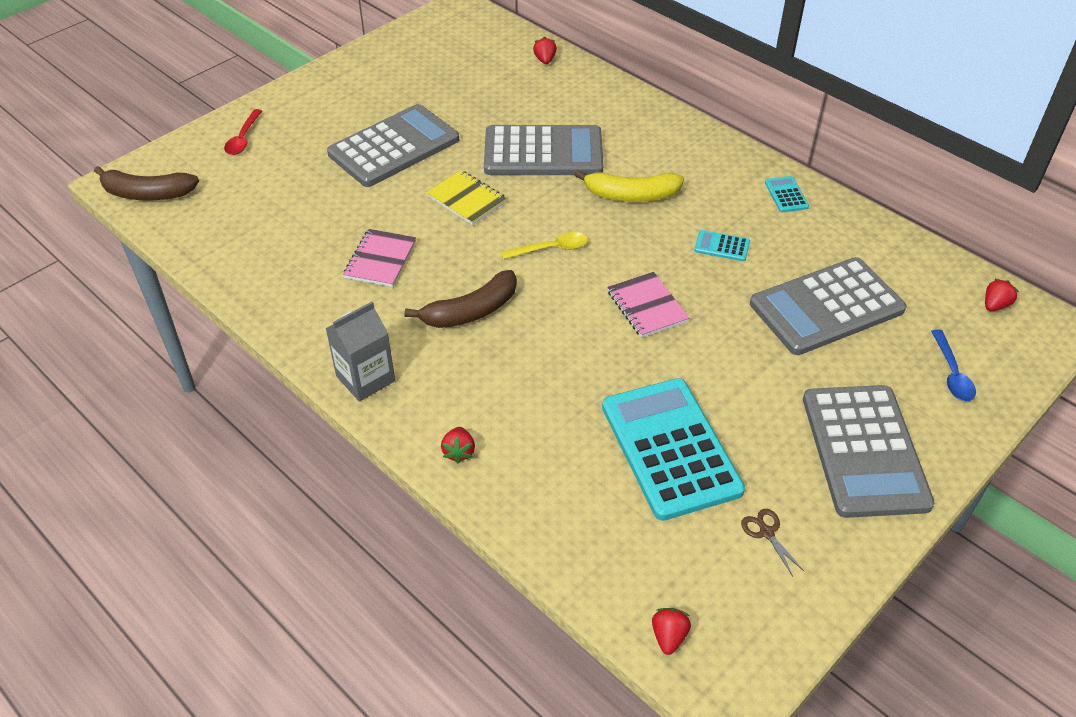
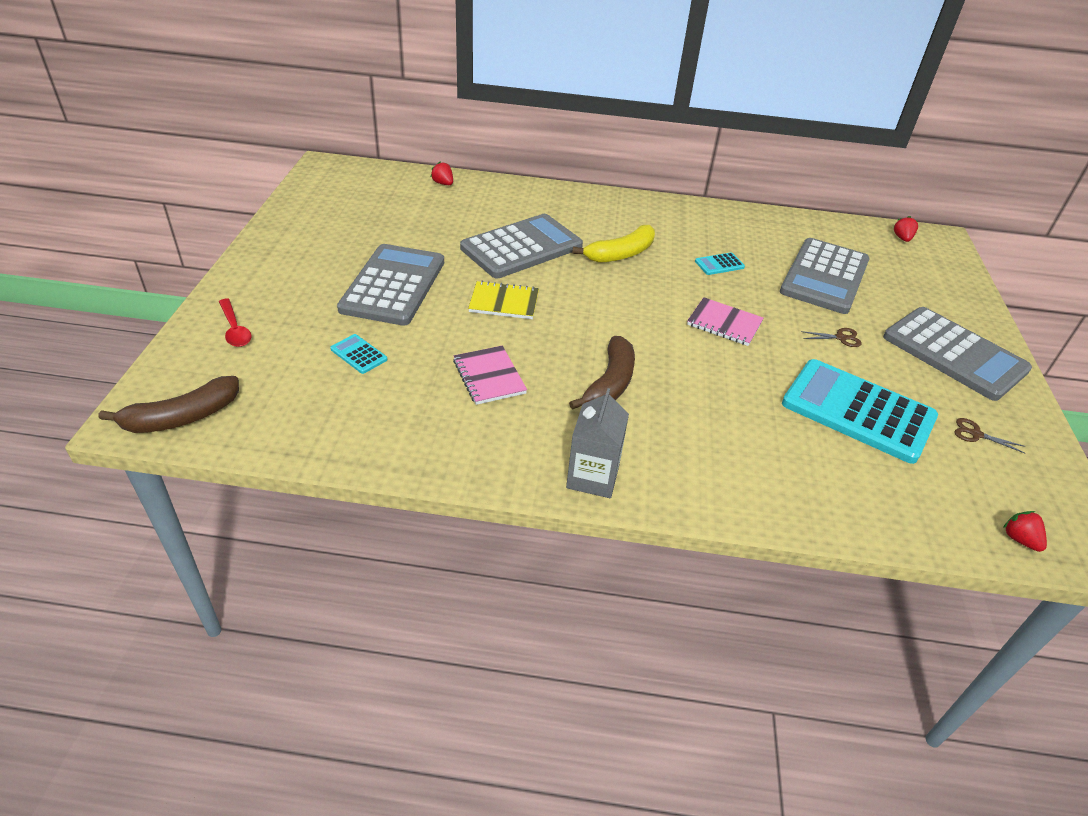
camera: 40 degrees left, 5 degrees down
red strawberry [441,427,475,464] -> none
yellow spoon [501,232,588,259] -> none
turquoise calculator [765,176,809,212] -> turquoise calculator moved to [330,334,387,374]
blue spoon [931,329,976,401] -> none
none -> brown scissors [801,328,862,347]

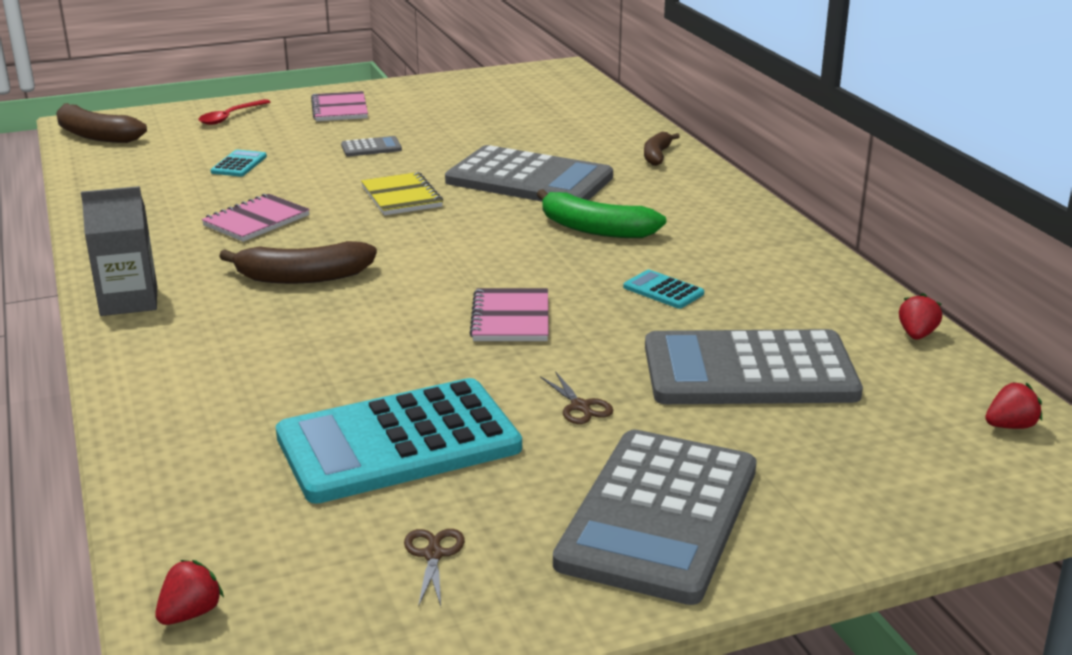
camera: 65 degrees right, 15 degrees down
grey calculator [337,244,444,325] -> grey calculator [341,136,402,156], size x0.40
red strawberry [431,162,453,185] -> red strawberry moved to [899,293,942,340]
yellow banana [572,225,655,263] -> green banana [537,189,666,238]
turquoise calculator [782,359,938,464] -> turquoise calculator turned 120 degrees counterclockwise [276,378,522,504]
none -> pink notebook [311,91,368,121]
none -> brown banana [644,132,680,166]

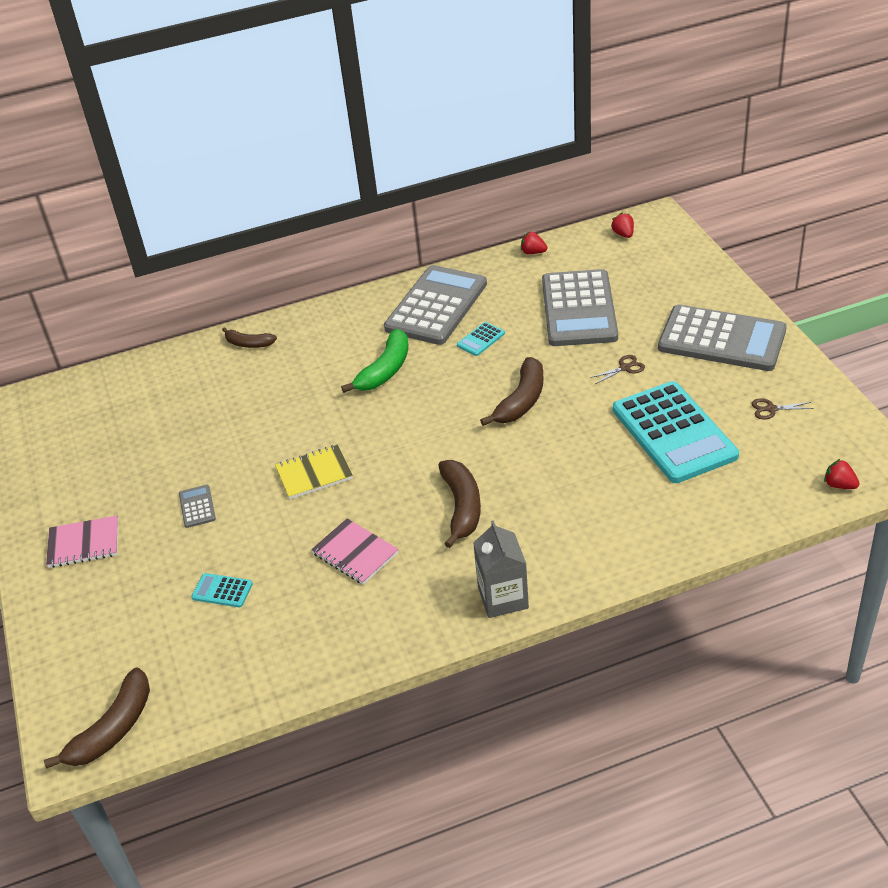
camera: 85 degrees left, 15 degrees up
red spoon [198,99,270,125] -> none
grey calculator [445,145,613,202] -> grey calculator moved to [384,265,487,345]
pink notebook [469,288,548,341] -> brown banana [480,357,543,426]

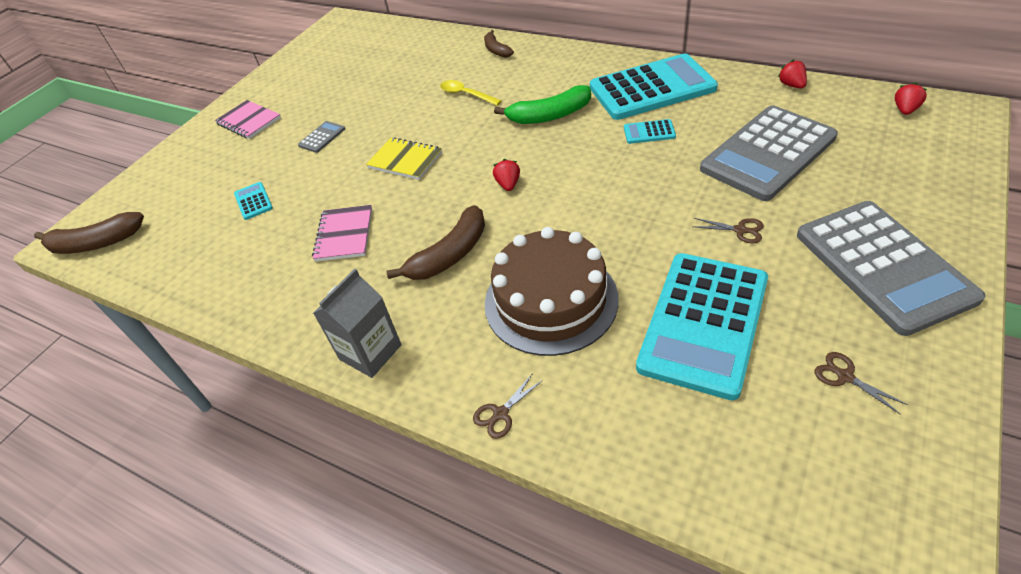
camera: 50 degrees right, 5 degrees up
grey calculator [384,265,487,345] -> turquoise calculator [590,53,718,120]
brown banana [480,357,543,426] -> none
red strawberry [824,459,860,489] -> red strawberry moved to [493,159,520,191]
none -> yellow spoon [440,80,502,105]
none -> brown scissors [473,373,543,439]
none -> brown cake [485,227,619,356]

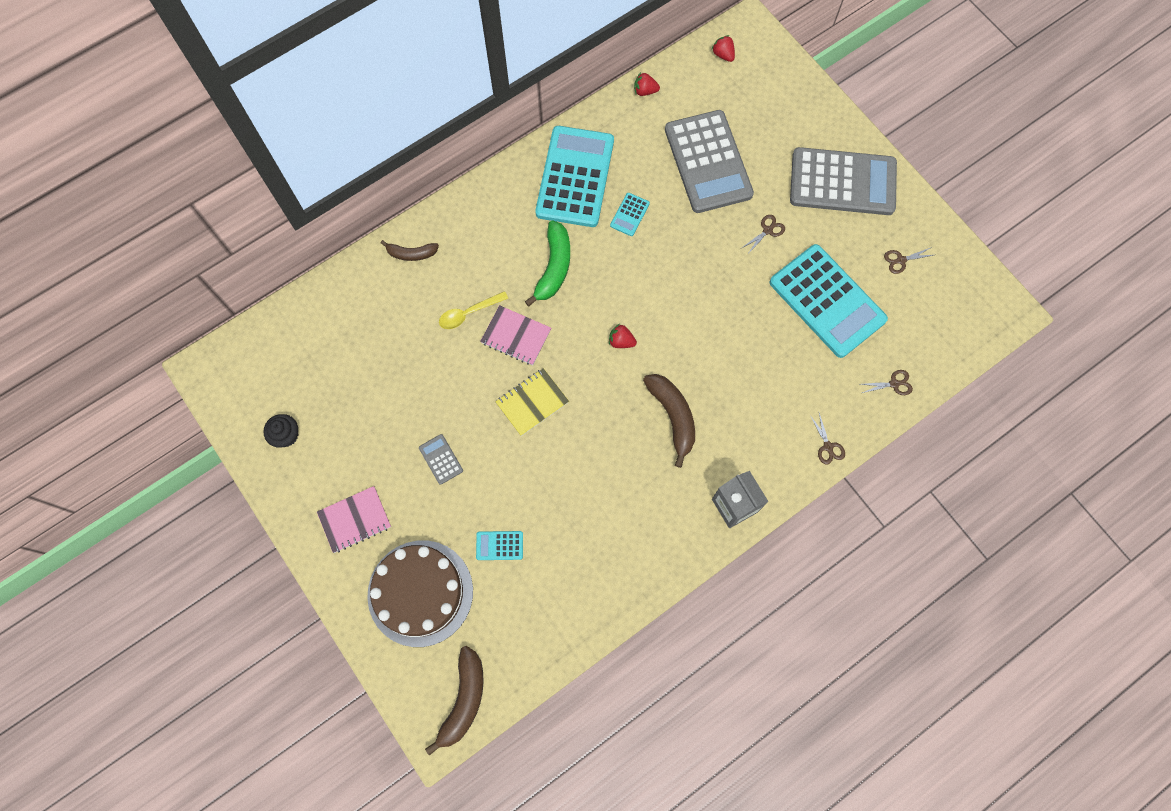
camera: 70 degrees left, 25 degrees up
pink notebook [312,205,372,262] -> pink notebook moved to [480,305,551,365]
brown cake [485,227,619,356] -> brown cake moved to [367,540,473,647]
none -> black cupcake [263,414,298,448]
none -> brown scissors [860,370,913,395]

